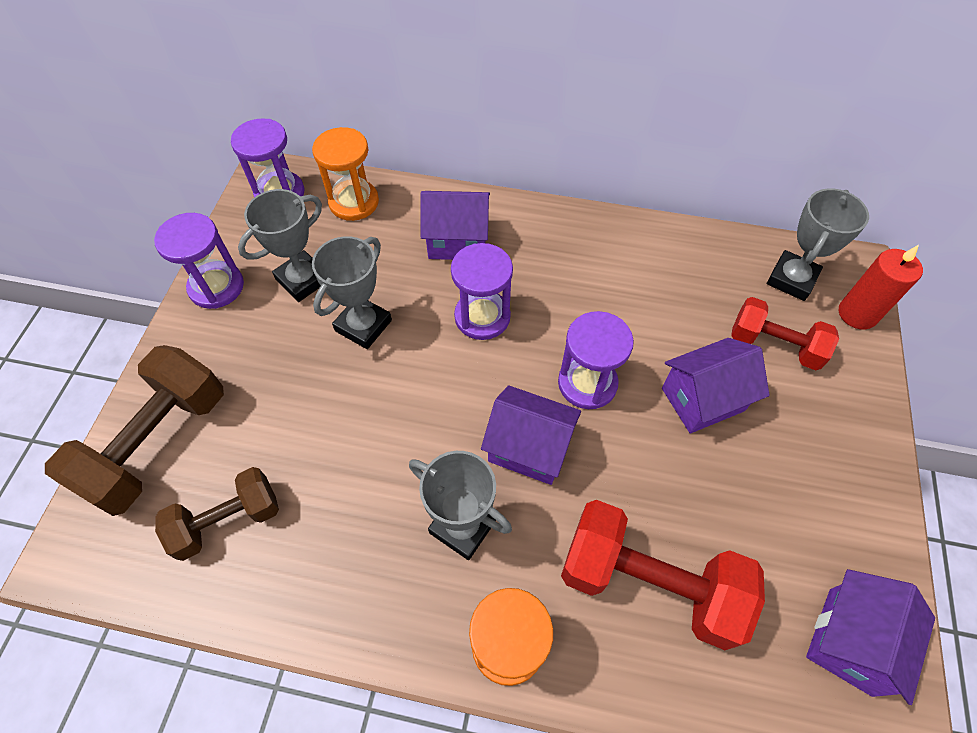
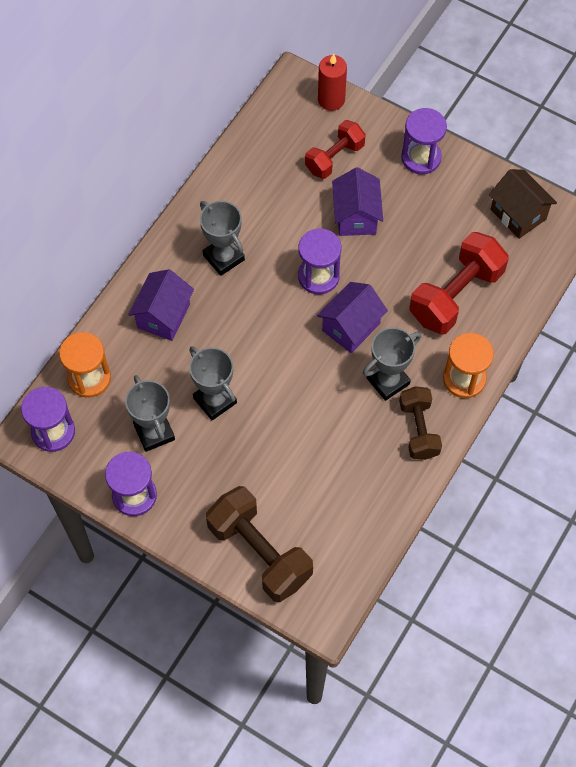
camera: 70 degrees left, 5 degrees up
brown dumbbell [155,467,279,561] -> brown dumbbell moved to [399,386,442,460]
purple hourglass [451,243,513,340] -> purple hourglass moved to [401,108,447,174]
grey trophy [767,188,869,301] -> grey trophy moved to [200,201,245,276]
purple house [806,569,935,705] -> brown house [489,169,557,239]

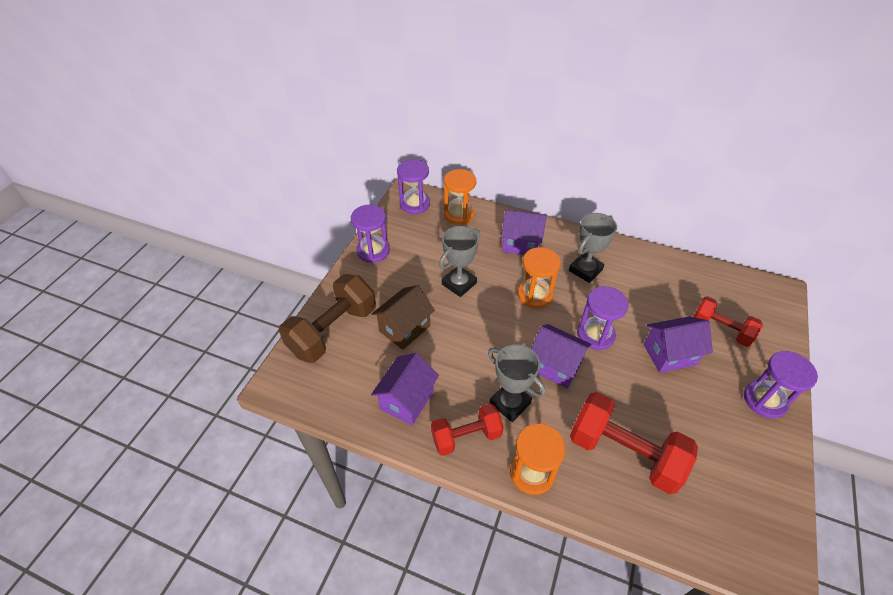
camera: 80 degrees right, 15 degrees down
grey trophy [125,375,175,452] -> none
red candle [318,54,347,111] -> none
brown dumbbell [399,386,442,460] -> red dumbbell [431,403,504,456]
brown house [489,169,557,239] -> brown house moved to [372,285,435,350]
none -> purple house [371,353,439,425]
none -> orange hourglass [518,247,561,309]

